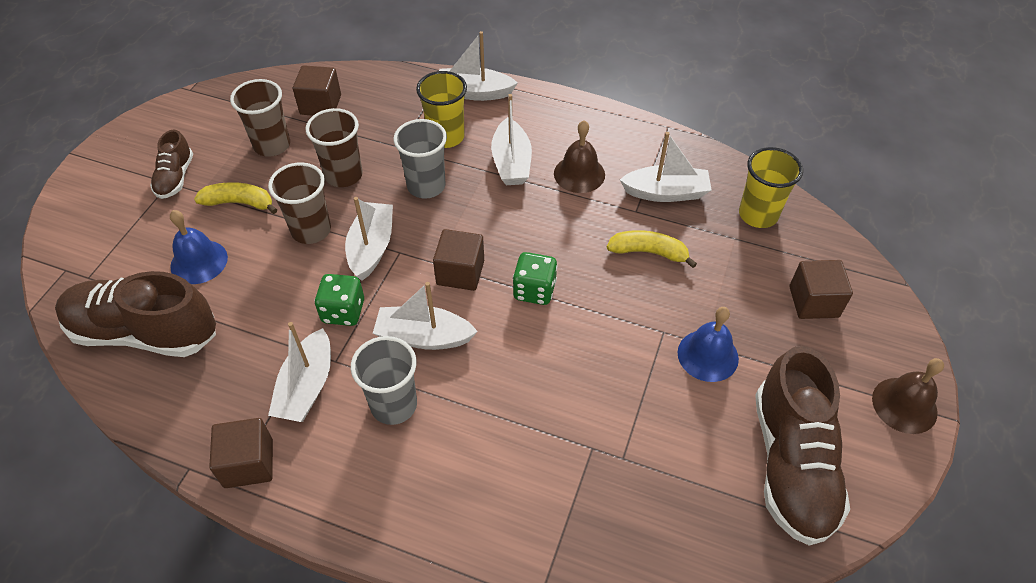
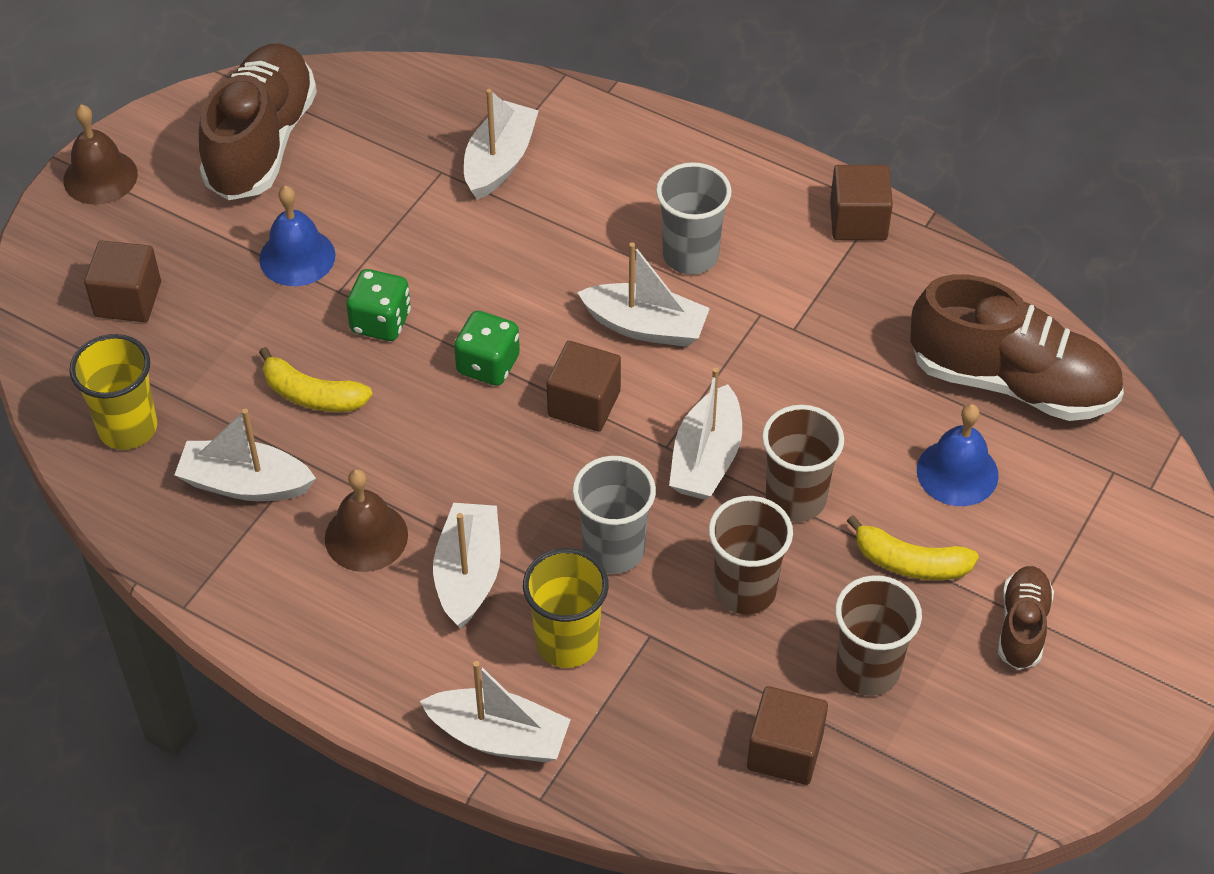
camera: 170 degrees left, 0 degrees up
white boat [268,322,331,422] -> white boat moved to [464,89,539,200]
green dice [314,274,364,326] -> green dice moved to [346,269,411,341]

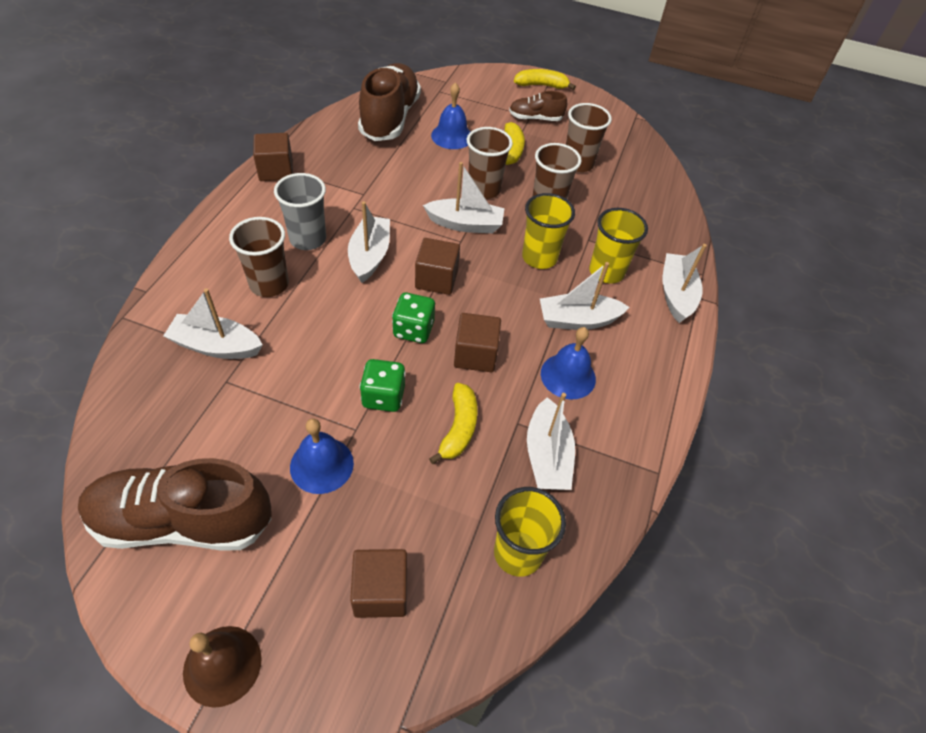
camera: 105 degrees left, 0 degrees up
brown bell [325,469,408,572] -> blue bell [541,327,596,400]
grey cup [572,456,656,574] -> yellow cup [522,193,575,269]
brown cube [747,686,828,785] -> brown cube moved to [454,313,501,372]
none -> brown cup [229,217,289,297]
none -> yellow banana [514,69,576,90]

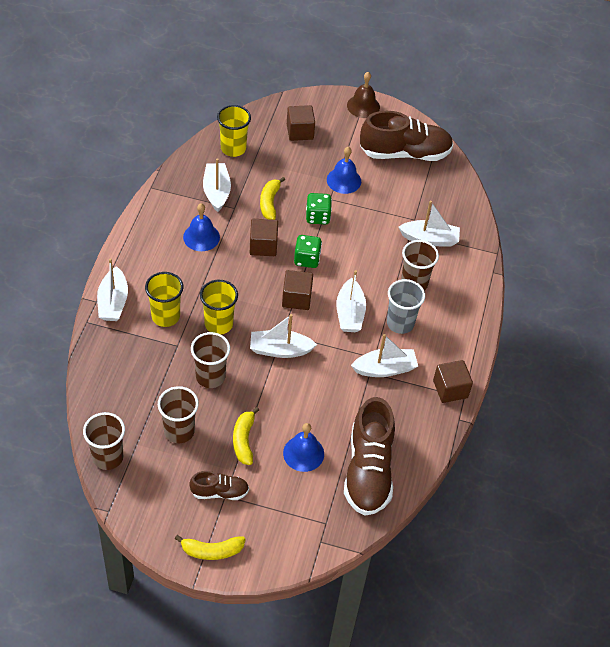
camera: 175 degrees right, 0 degrees up
brown cup [467,127,513,199] -> brown cup moved to [83,412,125,470]
white boat [540,262,630,330] -> white boat moved to [351,334,418,377]

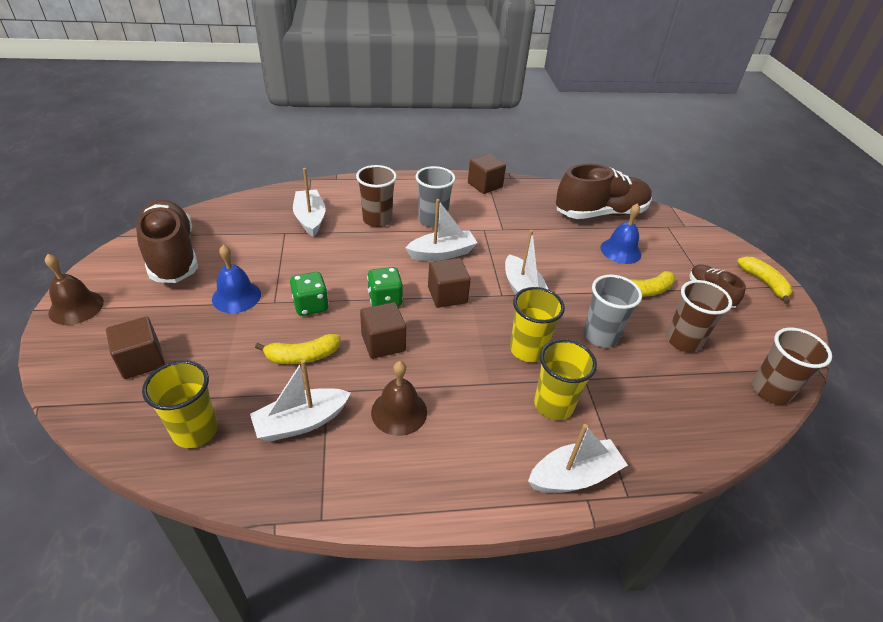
camera: 110 degrees left, 10 degrees down
blue bell [183,203,220,251] -> brown bell [371,361,427,436]
brown cup [191,332,230,388] -> grey cup [583,275,642,348]
white boat [351,334,418,377] -> none

